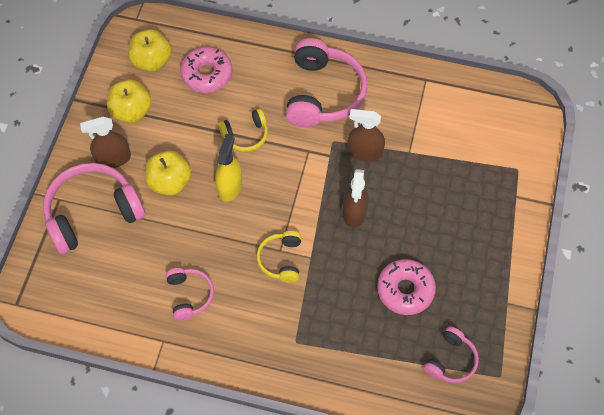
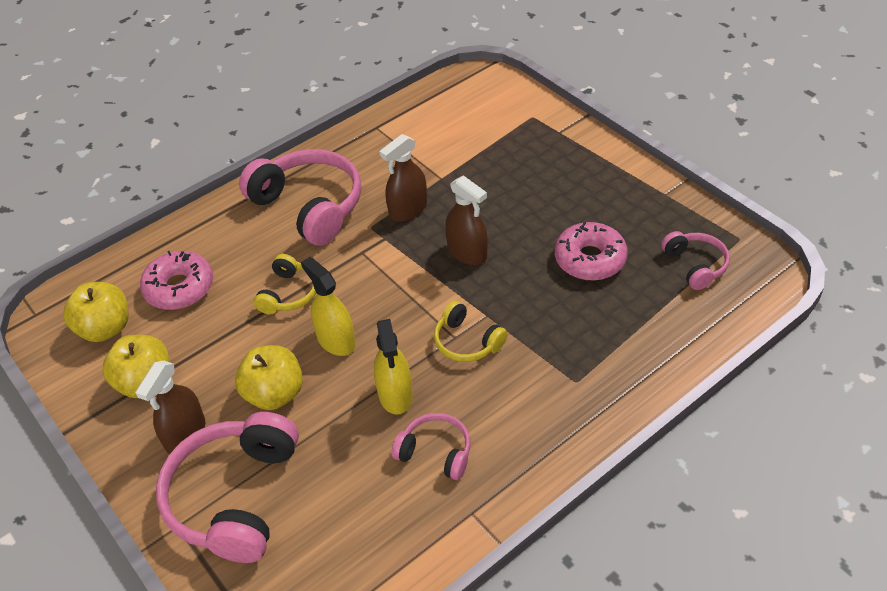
camera: 50 degrees left, 15 degrees down
none -> yellow spray bottle [374,319,413,415]

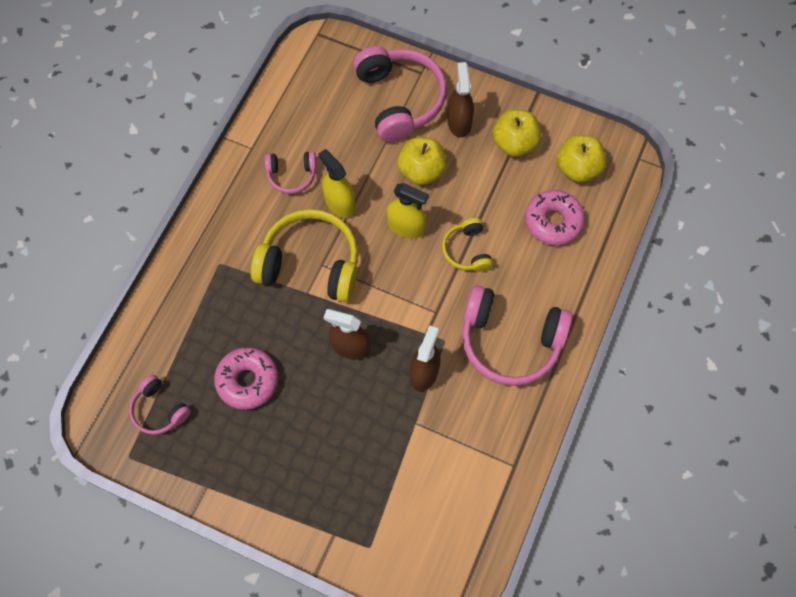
camera: 150 degrees right, 20 degrees up
yellow headphones [434,301,507,362] -> yellow headphones [251,209,358,302], size x1.91

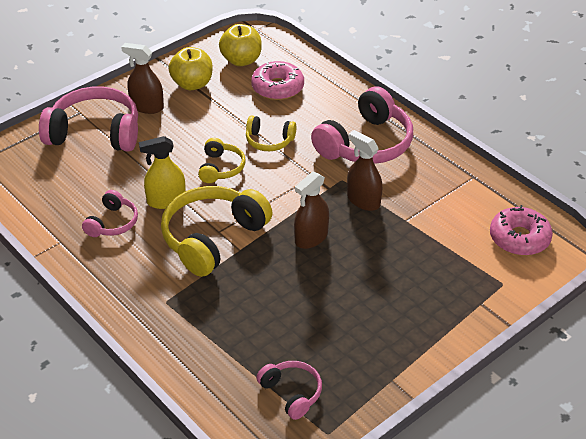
camera: 65 degrees left, 25 degrees down
pink headphones [129,375,191,435] -> pink headphones turned 105 degrees counterclockwise [256,361,322,420]
pink donut [214,347,278,410] -> pink donut moved to [490,205,553,256]
yellow spray bottle [387,183,429,239] -> yellow headphones [198,138,245,183]
yellow apple [398,137,447,185] -> none

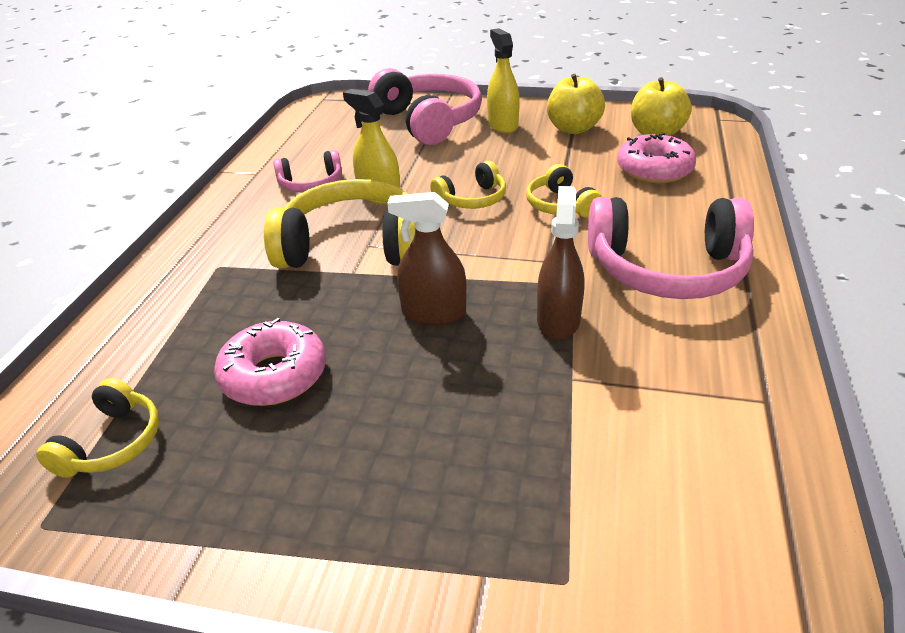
camera: 55 degrees right, 5 degrees down
brown spray bottle [121,43,164,114] -> yellow spray bottle [487,28,520,133]
pink headphones [256,361,322,420] -> yellow headphones [36,378,159,478]
pink donut [490,205,553,256] -> pink donut moved to [214,318,326,406]

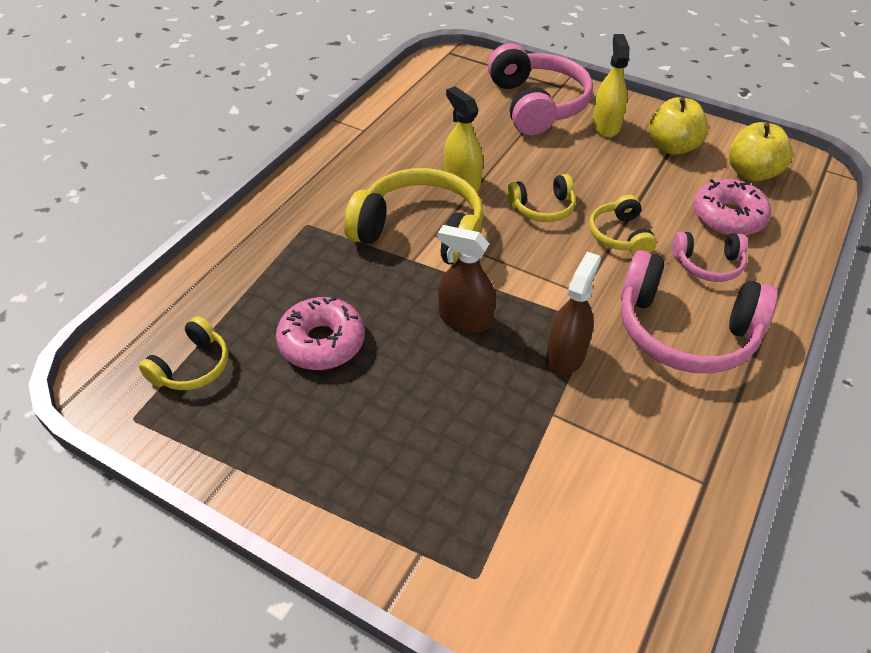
camera: 15 degrees right, 10 degrees up
pink headphones [273,150,342,192] -> pink headphones moved to [672,231,748,282]

